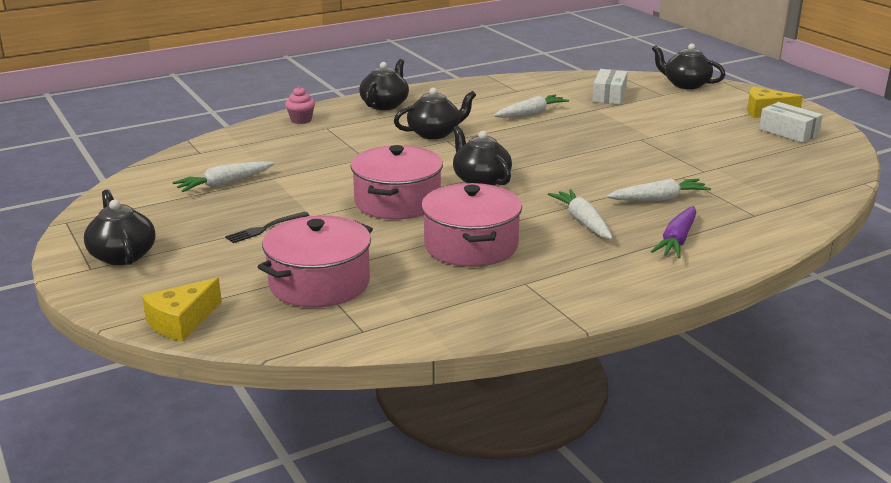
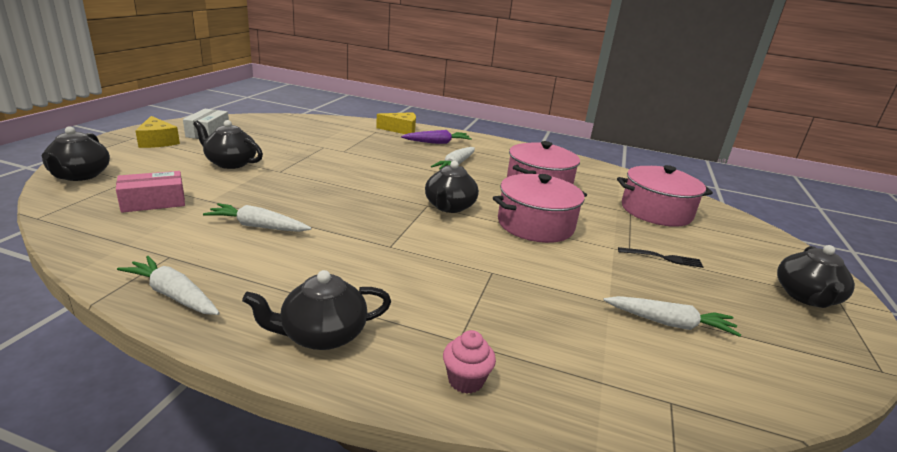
camera: 135 degrees left, 0 degrees up
yellow cheese [142,278,222,342] -> yellow cheese moved to [376,112,416,134]
black teapot [394,88,476,139] -> black teapot moved to [193,120,263,169]
white box [592,69,628,105] -> pink box [116,171,185,213]
white carrot [607,179,711,201] -> white carrot moved to [117,256,220,315]

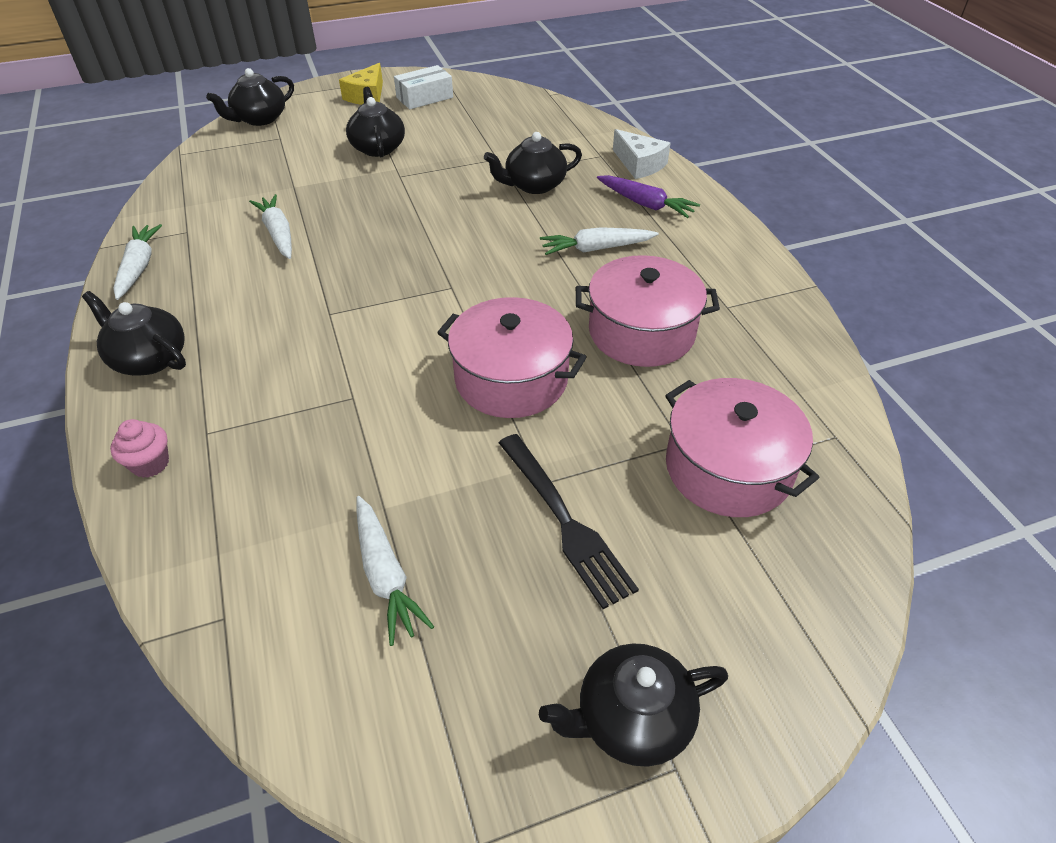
camera: 55 degrees right, 20 degrees up
pink box [116,171,185,213] -> none
yellow cheese [376,112,416,134] -> white cheese [613,129,671,179]
black teapot [425,161,479,213] -> black teapot moved to [484,132,582,194]
black fork [618,247,704,268] -> black fork [499,434,639,609], size x1.70

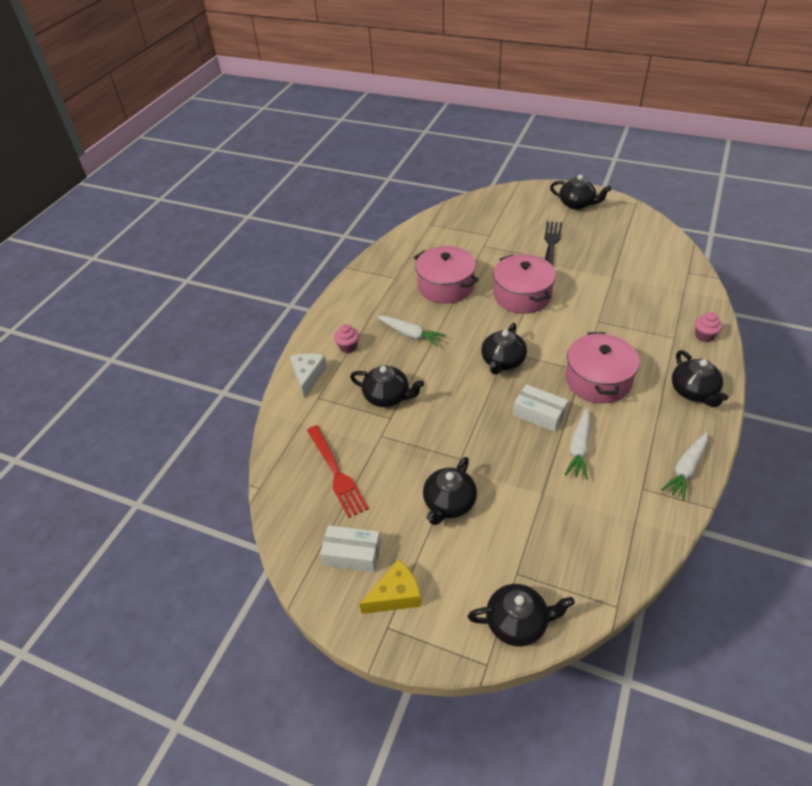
camera: 135 degrees left, 0 degrees up
white carrot [356,496,434,646] -> none
purple carrot [597,175,700,218] -> pink cupcake [334,324,359,353]
pink pot [665,378,820,517] -> pink pot moved to [565,332,640,404]
none -> red fork [307,425,369,518]
none -> black teapot [481,323,527,375]
none -> white box [513,384,568,432]

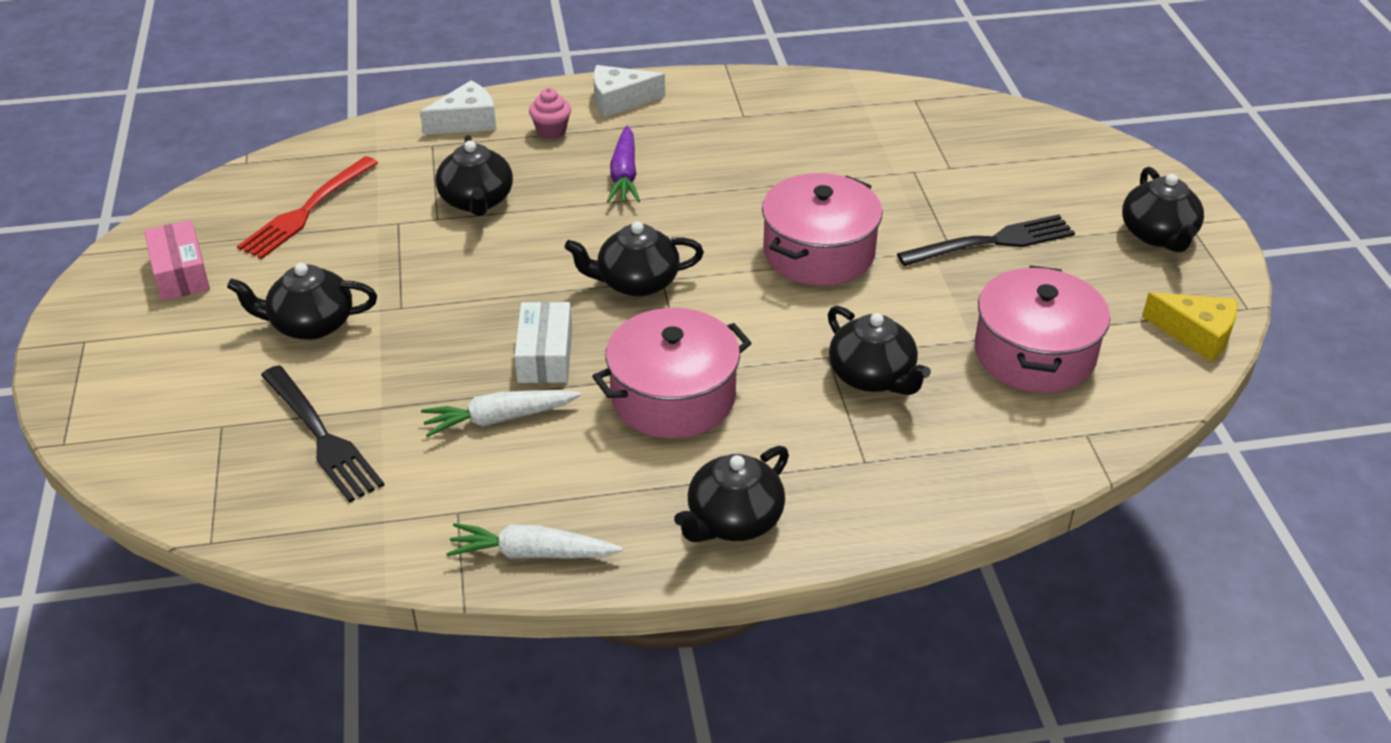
camera: 55 degrees right, 5 degrees down
white box [320,525,381,572] -> pink box [144,220,210,301]
yellow cheese [359,560,421,614] -> yellow cheese moved to [1142,292,1238,362]
white carrot [377,316,446,346] -> purple carrot [607,125,640,203]
pink pot [414,246,479,304] -> pink pot moved to [975,265,1110,393]
black teapot [468,584,575,647] -> black teapot moved to [828,306,931,395]
pink cupcake [695,312,722,342] -> none
none -> black fork [261,365,384,503]
none -> white cheese [593,65,665,117]

